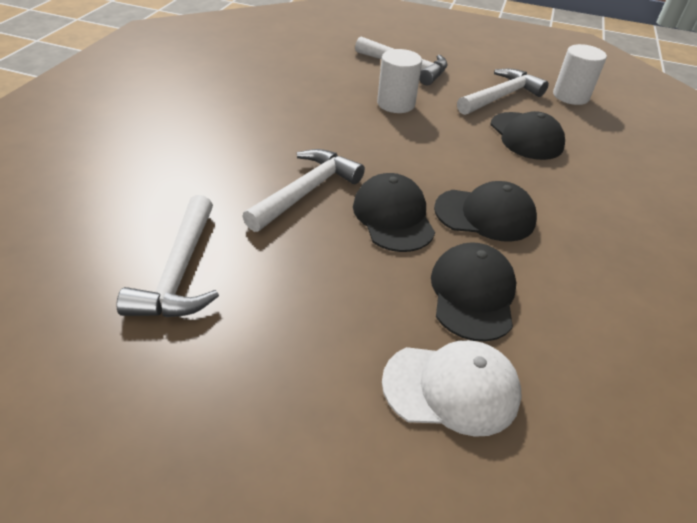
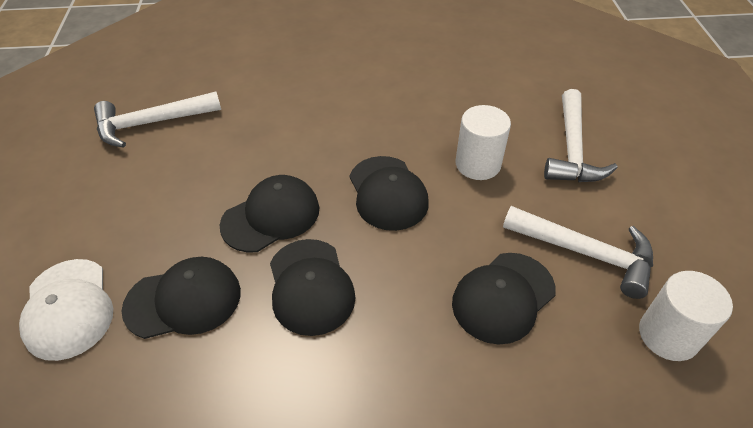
camera: 70 degrees right, 5 degrees up
white hammer [242,149,365,232] -> none
none -> black cap [349,156,429,231]

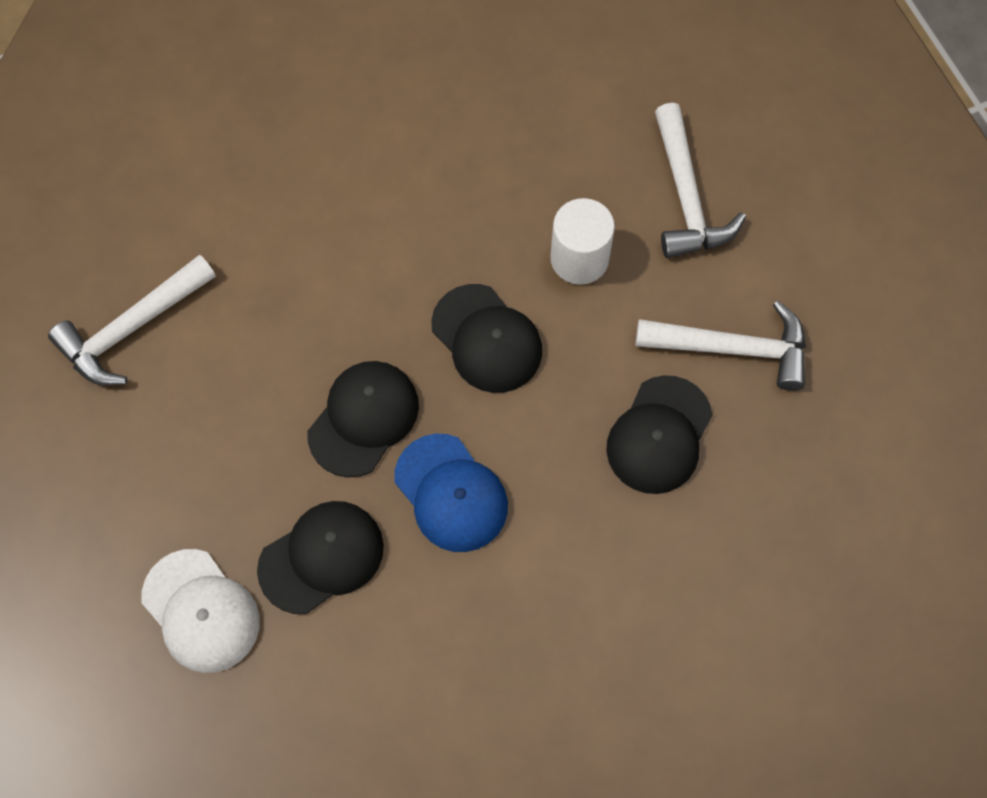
camera: 20 degrees left, 20 degrees up
black cap [270,239,356,336] -> blue cap [394,434,508,552]
white cylinder [639,271,733,361] -> none

